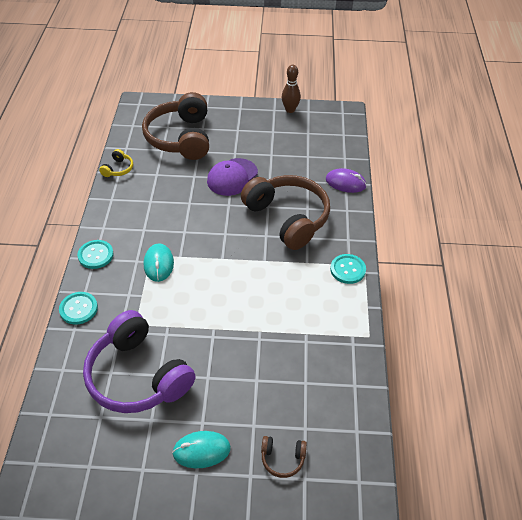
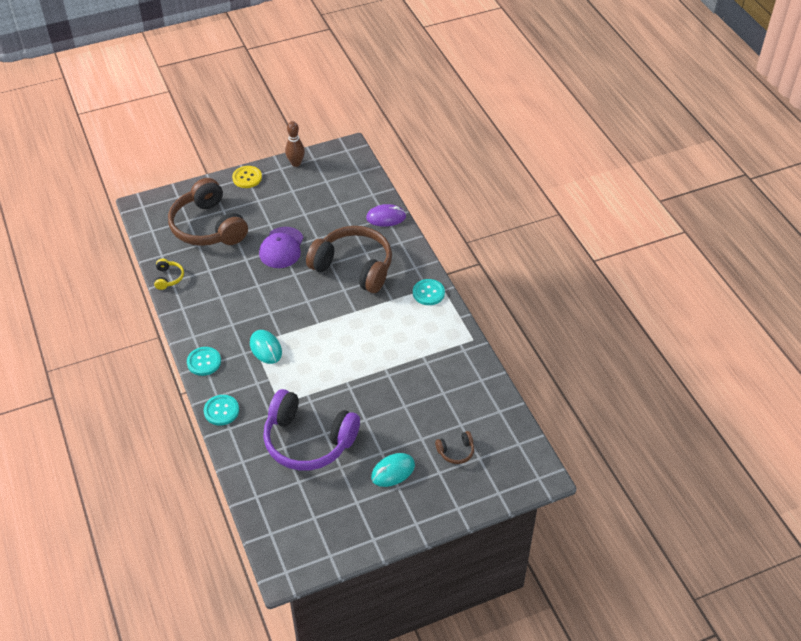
camera: 25 degrees left, 0 degrees up
none -> yellow button [232,166,262,188]

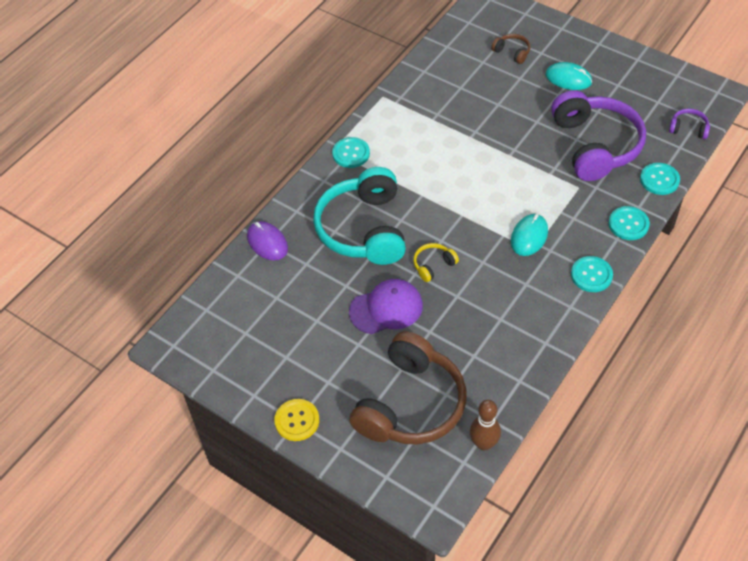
camera: 120 degrees left, 5 degrees up
yellow headphones [154,259,184,290] -> yellow headphones moved to [413,243,459,282]
brown bowling pin [285,121,305,167] -> brown bowling pin moved to [470,400,501,450]
brown headphones [306,226,392,293] -> turquoise headphones [313,167,406,265]
none -> turquoise button [640,163,680,195]
none -> purple headphones [669,108,710,139]

